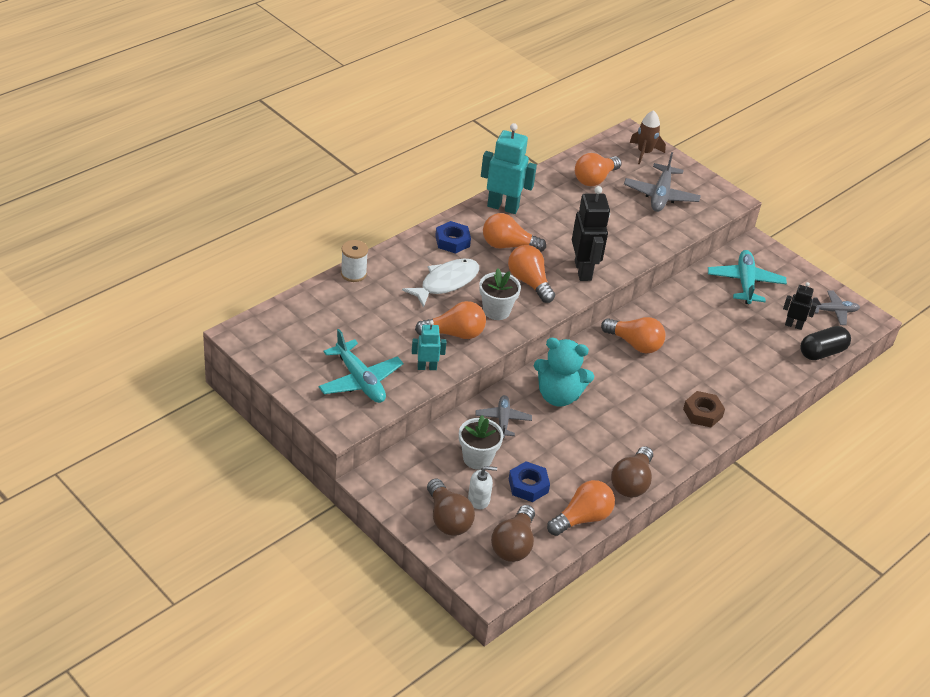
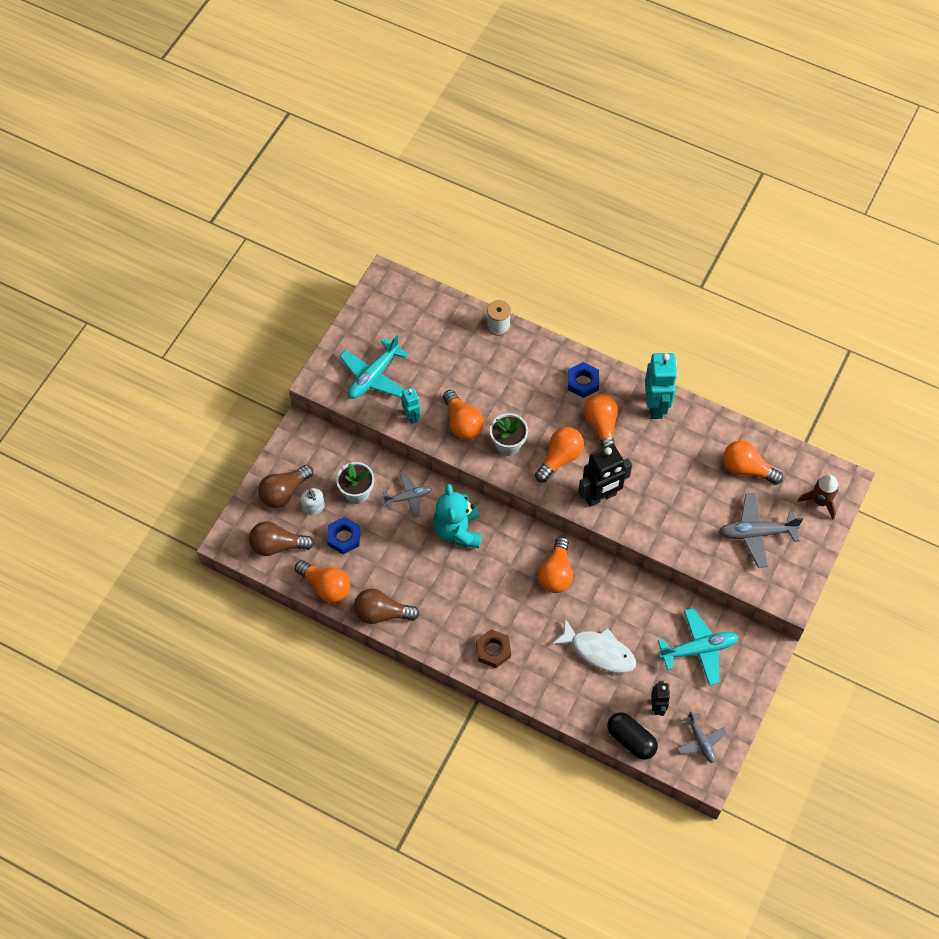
camera: 75 degrees right, 20 degrees up
white fish [402,259,479,308] -> white fish moved to [552,618,636,673]

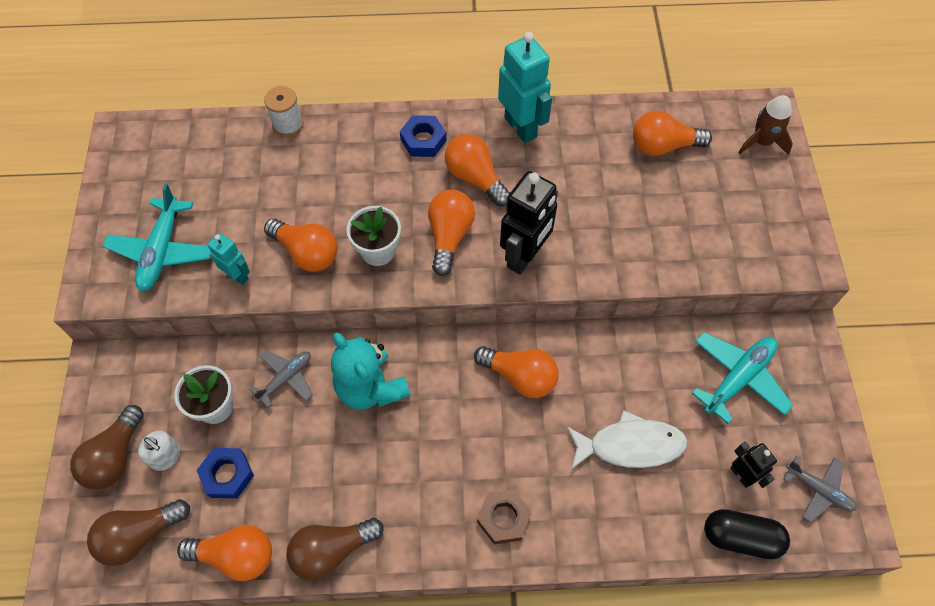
camera: 30 degrees left, 0 degrees up
orange light bulb [538,537,573,593] -> orange light bulb turned 45 degrees counterclockwise [474,346,558,398]
grey plane [719,493,803,568] -> none

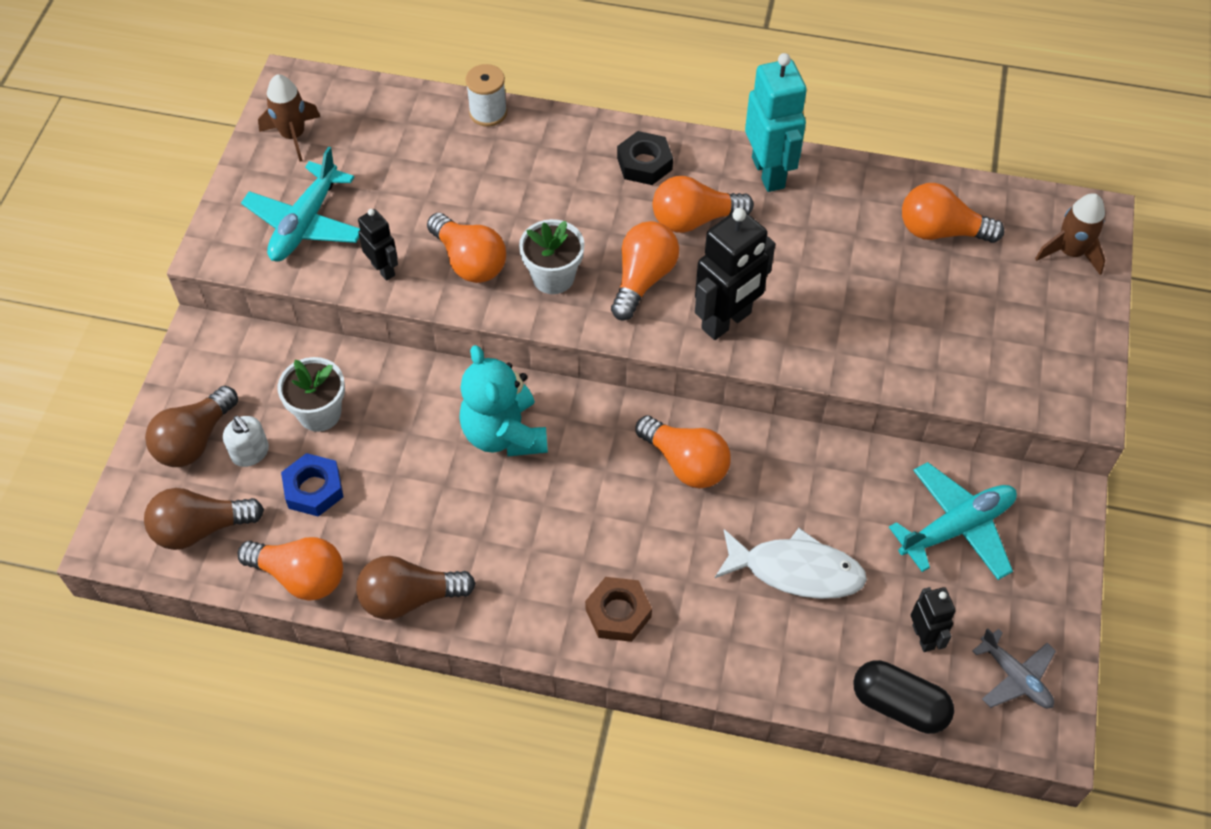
camera: 15 degrees right, 5 degrees down
turquoise robot [207,233,250,285] -> black robot [358,209,398,281]
grey plane [250,350,313,408] -> none
blue nut [400,115,446,157] -> black nut [617,131,673,185]
orange light bulb [445,134,510,206] -> orange light bulb turned 75 degrees counterclockwise [653,176,754,233]
none -> brown rocket [258,74,320,162]

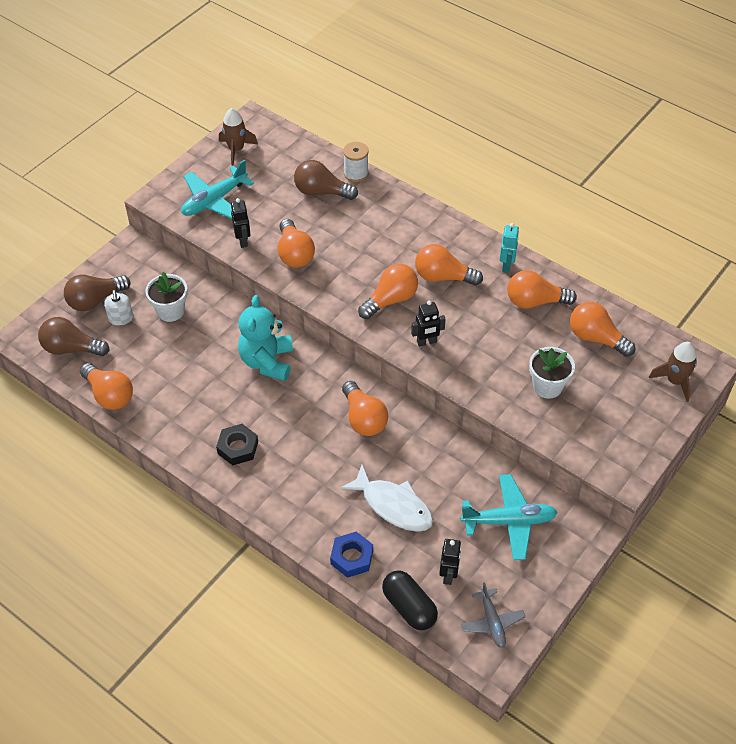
camera: 25 degrees right, 5 degrees down
blue nut [281,453,344,517] -> blue nut moved to [330,532,373,578]
brown light bulb [356,556,476,620] -> brown light bulb moved to [294,160,358,200]
white flower pot [519,219,585,294] -> white flower pot moved to [529,347,575,399]
brown nut [585,577,652,642] -> none
black nut [617,131,673,185] -> black nut moved to [216,424,258,465]
black robot [695,208,775,340] -> black robot [411,301,446,347], size x0.55
turquoise robot [745,53,807,192] -> turquoise robot [500,223,519,273], size x0.55
none -> orange light bulb [507,270,577,309]

